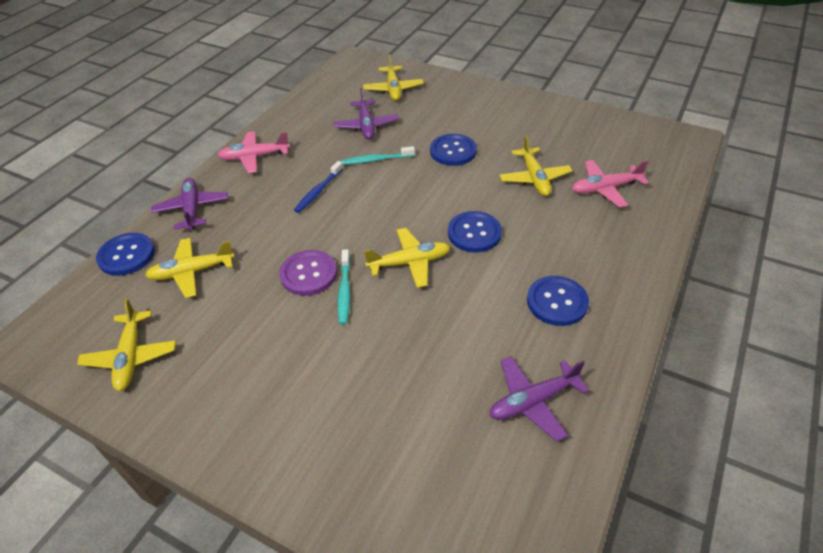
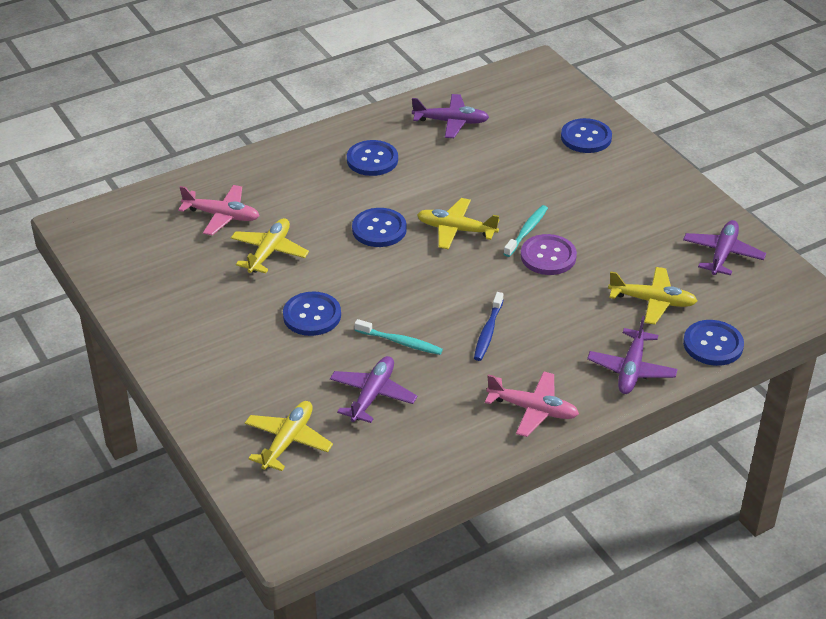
camera: 150 degrees left, 5 degrees down
yellow plane [77,298,176,391] -> purple plane [683,220,766,275]
blue toothbrush [294,161,344,213] -> blue toothbrush turned 135 degrees clockwise [474,292,503,361]
none -> blue button [561,118,612,153]

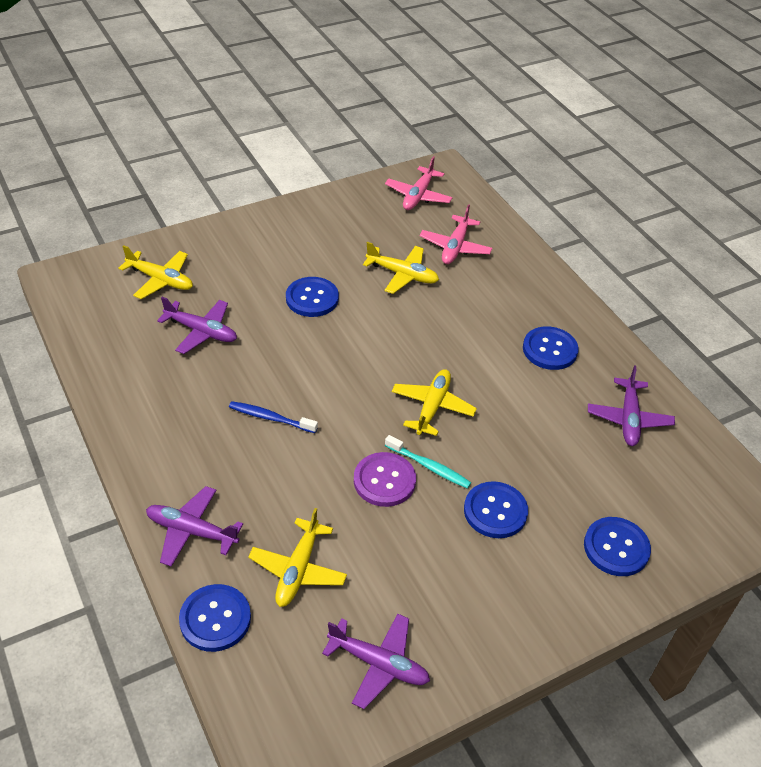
camera: 90 degrees right, 5 degrees up
blue button [352,208,407,247] -> blue button moved to [464,481,528,538]
turquoise toothbrush [354,319,443,355] -> none
pink plane [485,371,579,437] -> pink plane moved to [385,156,453,210]

